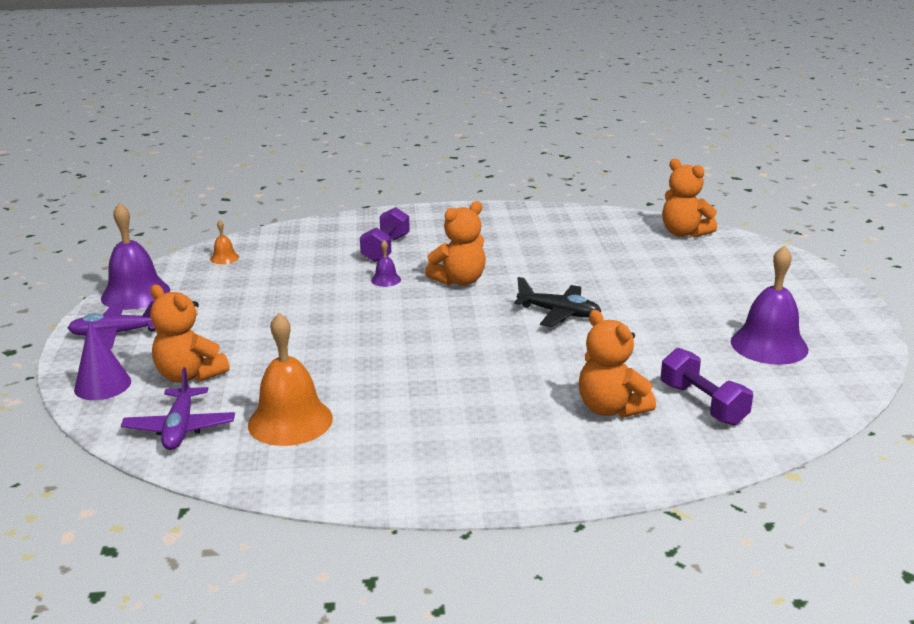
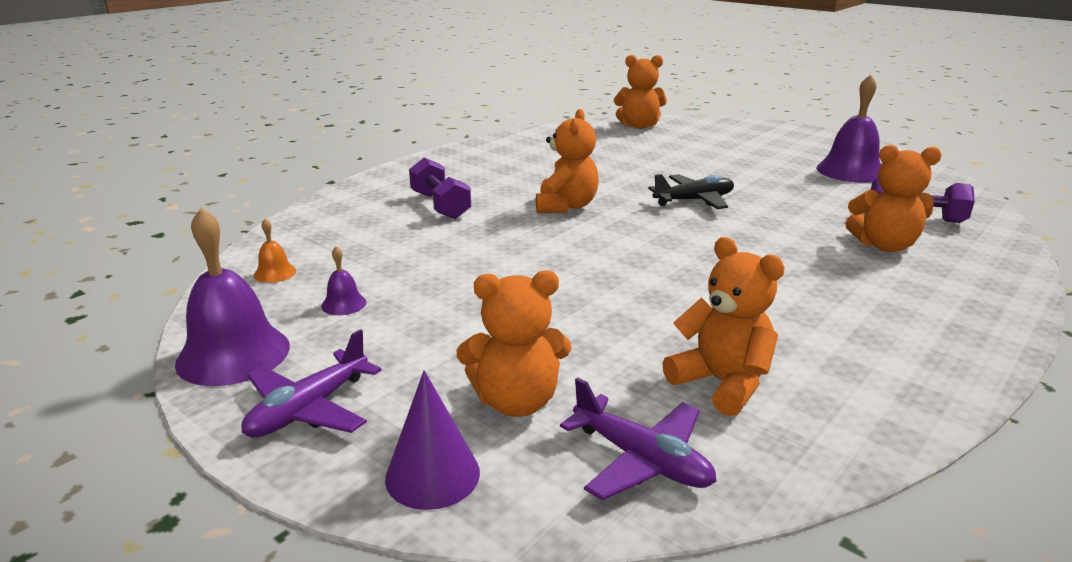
camera: 45 degrees left, 0 degrees up
orange bell [248,313,333,446] -> orange teddy bear [662,237,785,416]
purple bell [371,240,401,287] -> purple bell moved to [321,246,366,315]

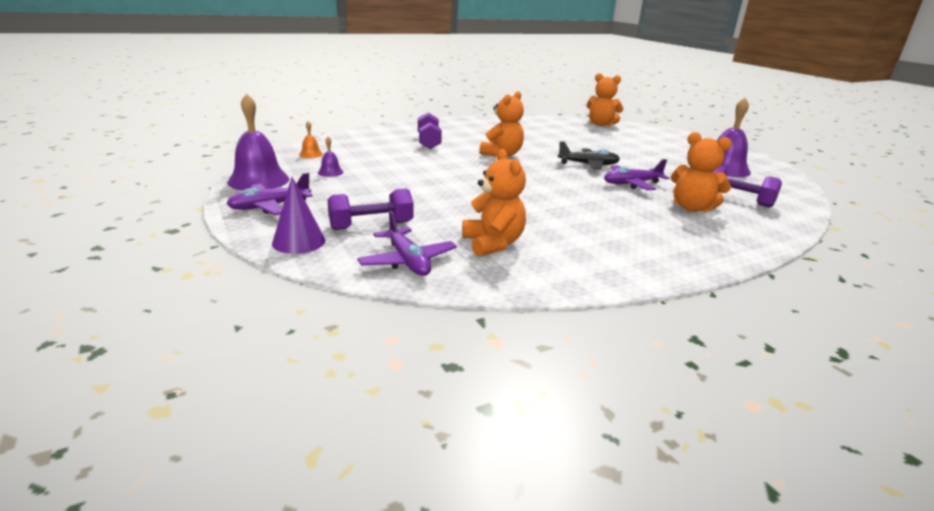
camera: 20 degrees right, 0 degrees up
orange teddy bear [457,270,571,417] -> purple dumbbell [327,188,414,230]
none -> purple plane [604,159,669,190]

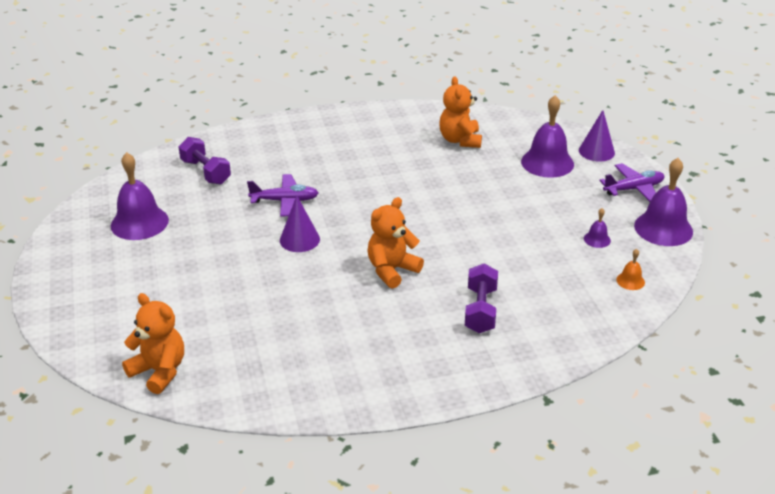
camera: 165 degrees left, 10 degrees up
purple dumbbell [327,188,414,230] -> purple bell [521,95,574,178]
purple plane [357,211,457,276] -> none
black plane [558,141,620,170] -> purple cone [280,195,320,252]
orange teddy bear [671,132,732,212] -> none

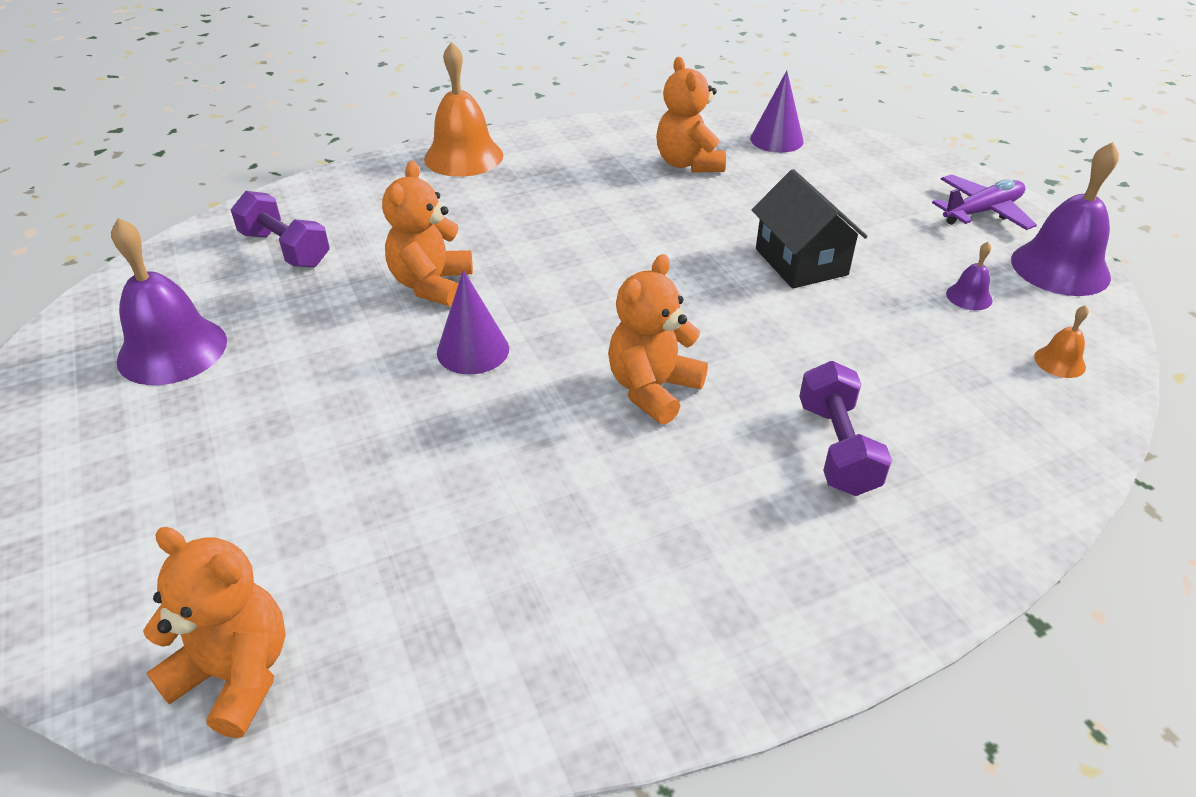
camera: 10 degrees left, 5 degrees up
purple plane [247,174,318,217] -> orange teddy bear [382,161,473,306]
purple bell [521,95,574,178] -> none
purple cone [579,110,615,162] -> purple cone moved to [750,71,804,153]
none -> orange bell [424,42,503,177]
none -> black house [752,169,868,289]

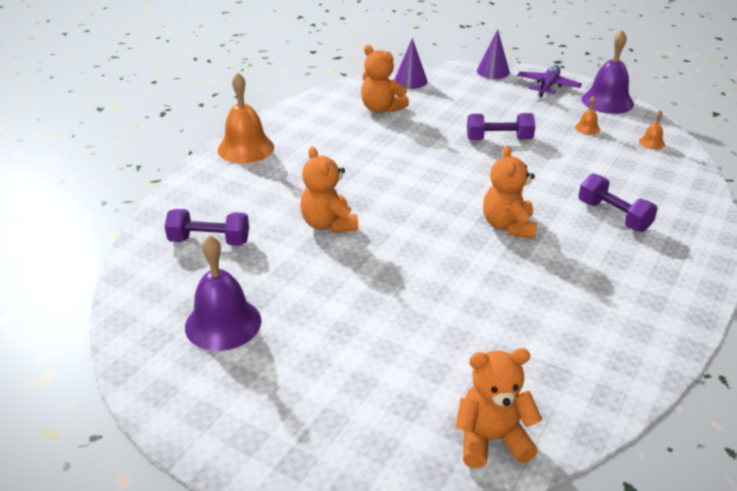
camera: 35 degrees left, 5 degrees down
purple cone [437,270,509,374] -> purple cone moved to [477,29,510,79]
black house [752,169,868,289] -> purple dumbbell [467,113,535,140]
purple bell [946,242,992,310] -> orange bell [575,96,600,135]

